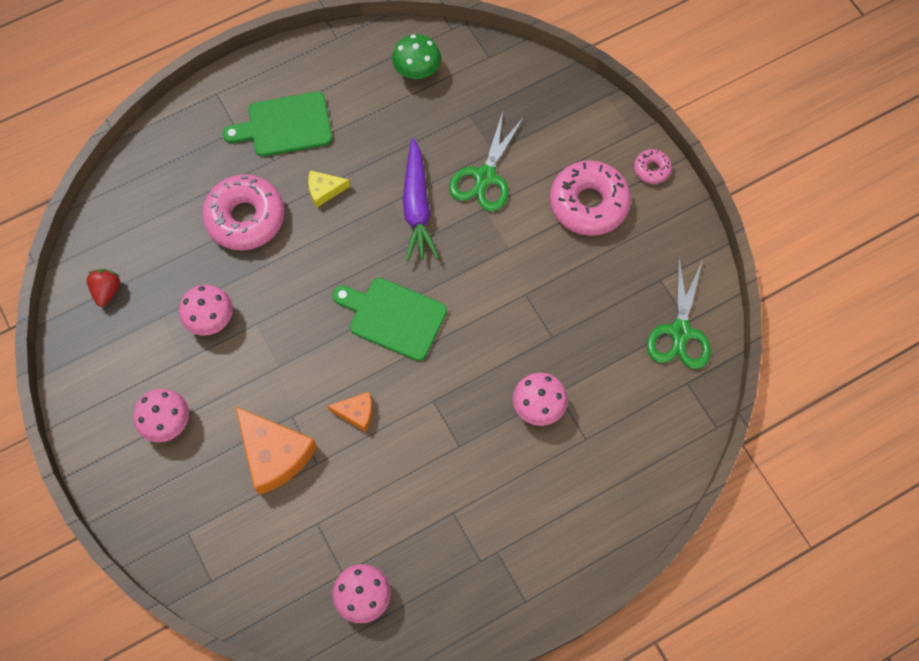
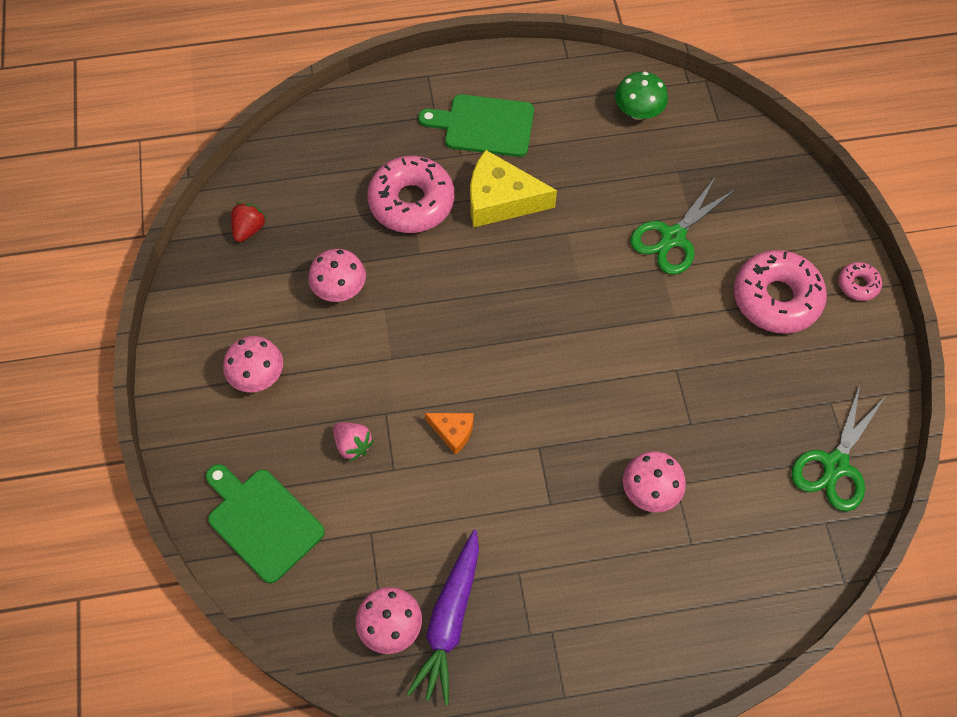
camera: 20 degrees right, 5 degrees down
orange cheese [235,406,317,495] -> pink strawberry [333,422,374,462]
yellow cheese [308,170,350,207] -> yellow cheese [470,150,557,228], size x1.94
green cutting board [332,278,447,361] -> green cutting board moved to [206,464,325,583]
purple carrot [403,138,439,261] -> purple carrot moved to [407,530,479,705]

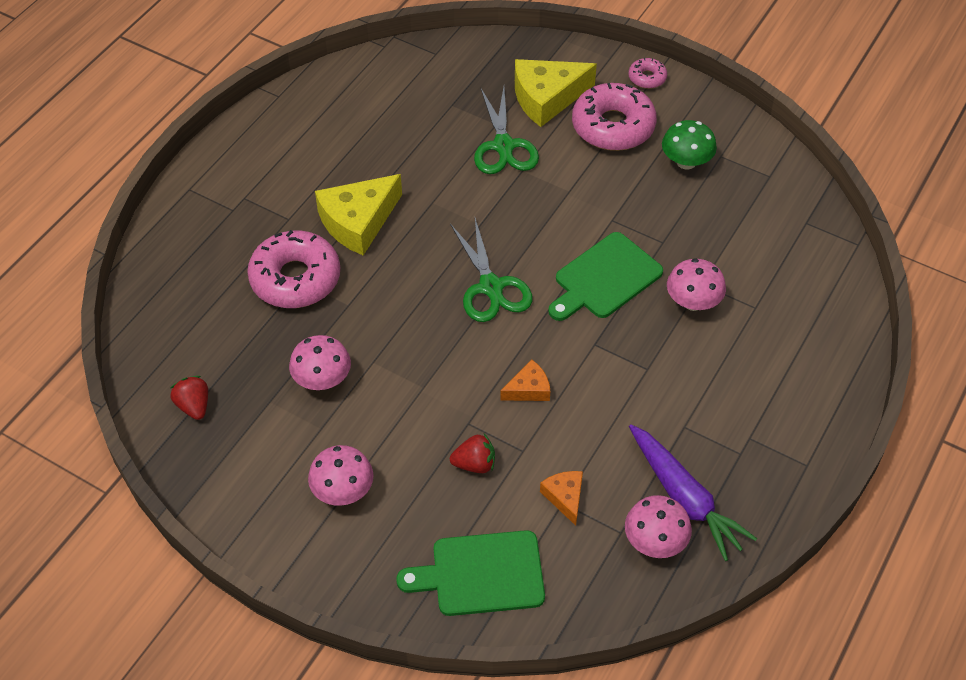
camera: 50 degrees left, 10 degrees down
pink strawberry [333,422,374,462] -> red strawberry [450,434,495,473]
green cutting board [418,94,534,157] -> green cutting board moved to [548,232,663,321]
green mushroom [615,71,668,120] -> green mushroom moved to [662,120,717,170]
green scissors [791,384,885,511] -> green scissors moved to [450,218,532,322]
none -> yellow cheese [515,59,597,127]
none -> orange cheese [540,471,583,526]

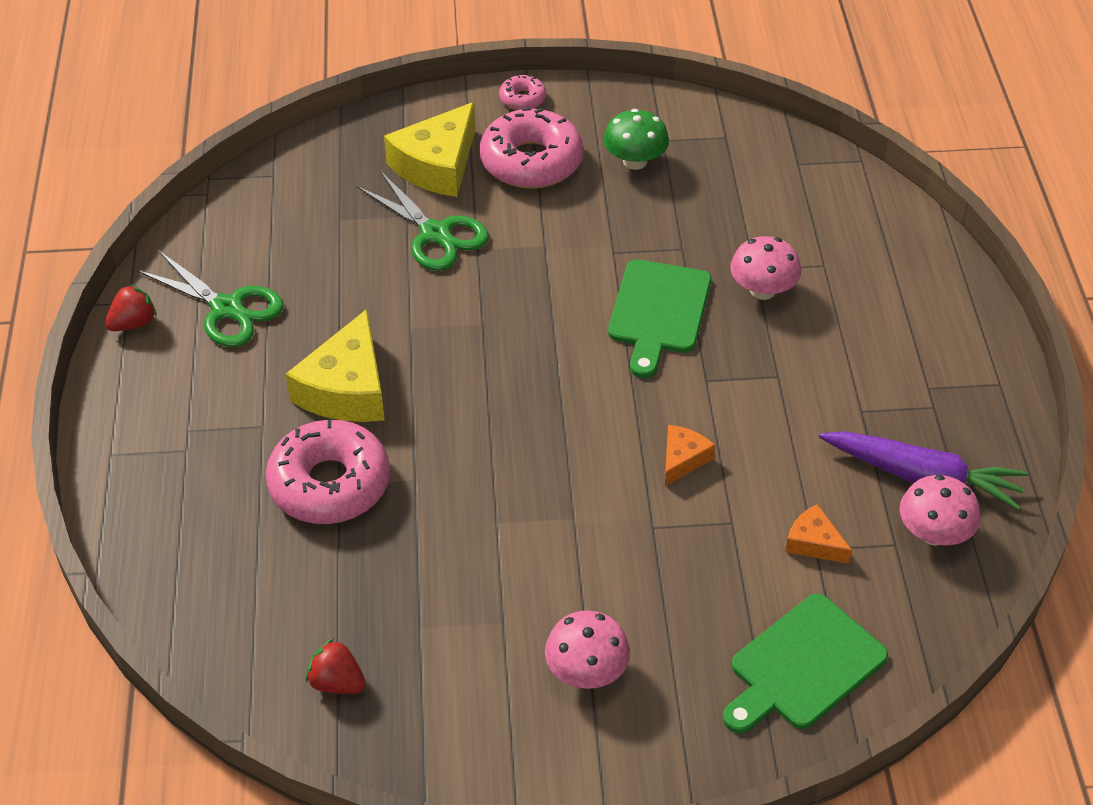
camera: 35 degrees left, 5 degrees down
pink mushroom [289,335,351,390] -> none
green scissors [450,218,532,322] -> green scissors moved to [136,250,284,347]
red strawberry [450,434,495,473] -> red strawberry moved to [105,284,157,331]

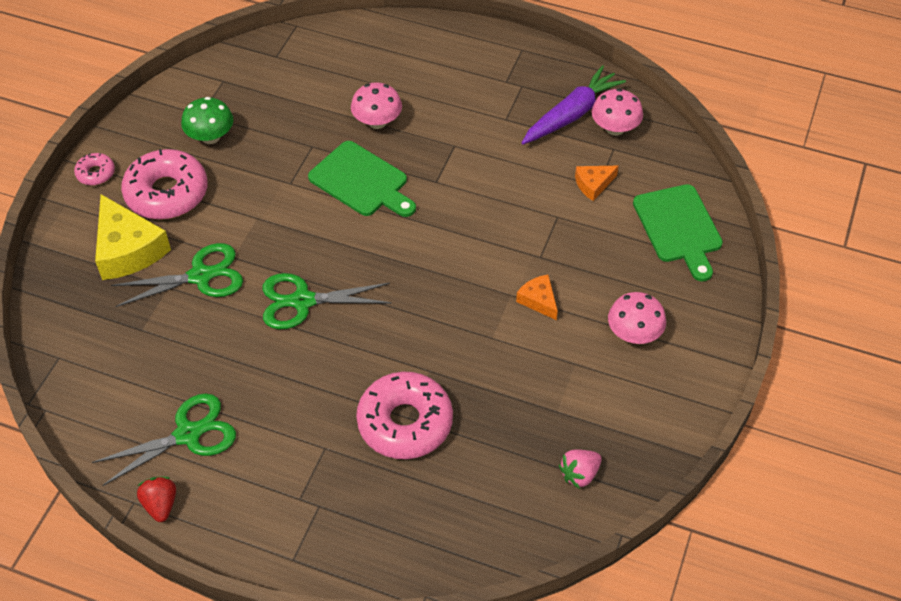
camera: 65 degrees left, 5 degrees up
yellow cheese [285,309,385,422] -> none
red strawberry [306,639,366,694] -> pink strawberry [559,449,602,489]
orange cheese [665,425,715,486] -> orange cheese moved to [516,275,558,320]
none -> green scissors [263,273,392,329]

